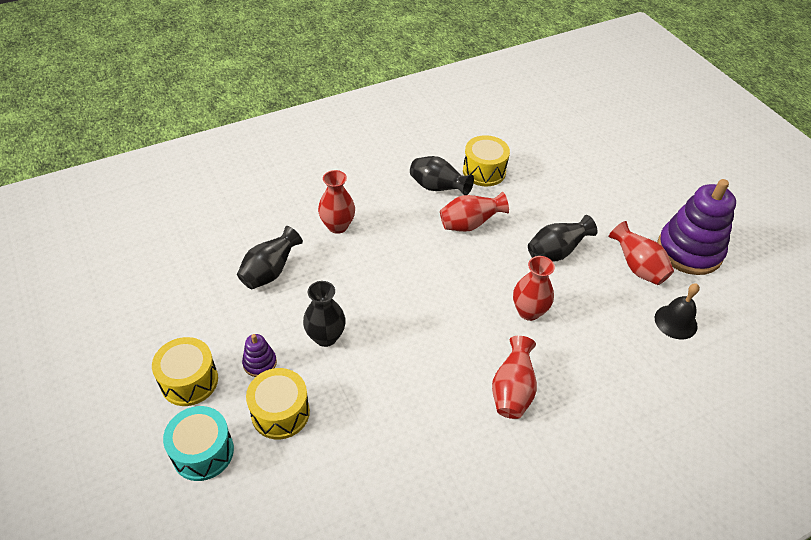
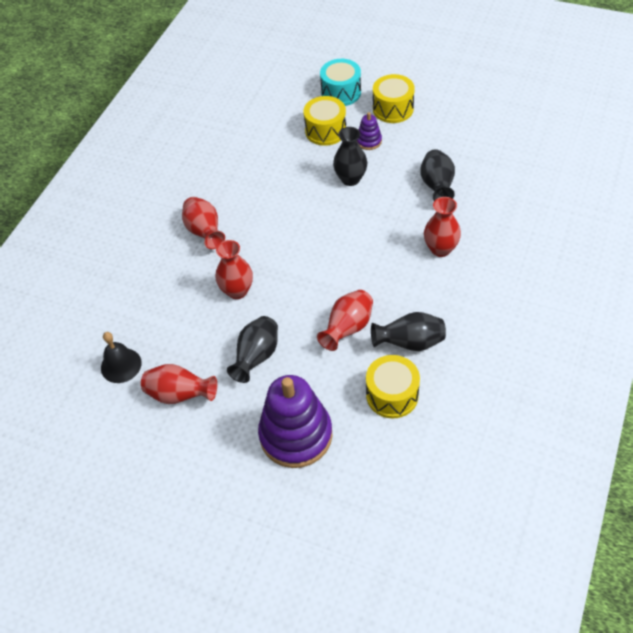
camera: 145 degrees right, 5 degrees up
purple stacking toy [657,179,736,275] -> purple stacking toy moved to [258,375,332,468]

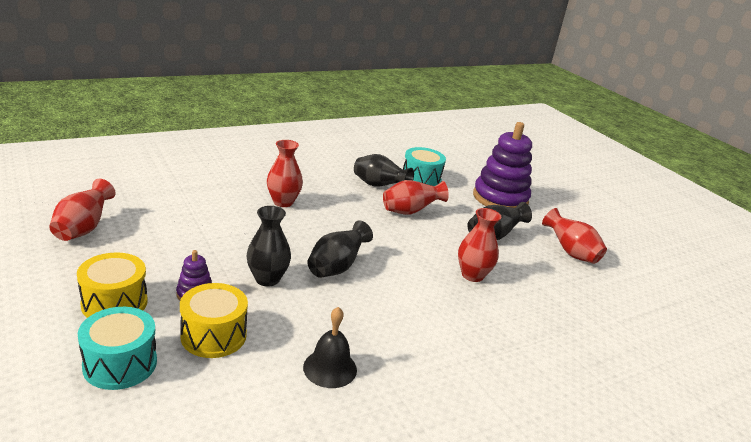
camera: 150 degrees left, 25 degrees down
black bell [101,332,142,383] -> black bell moved to [303,307,357,388]
red vase [182,197,225,249] -> red vase moved to [49,179,116,241]
yellow drum [366,355,420,418] -> turquoise drum [403,147,446,186]
black vase [421,149,455,201] -> black vase moved to [307,221,373,278]

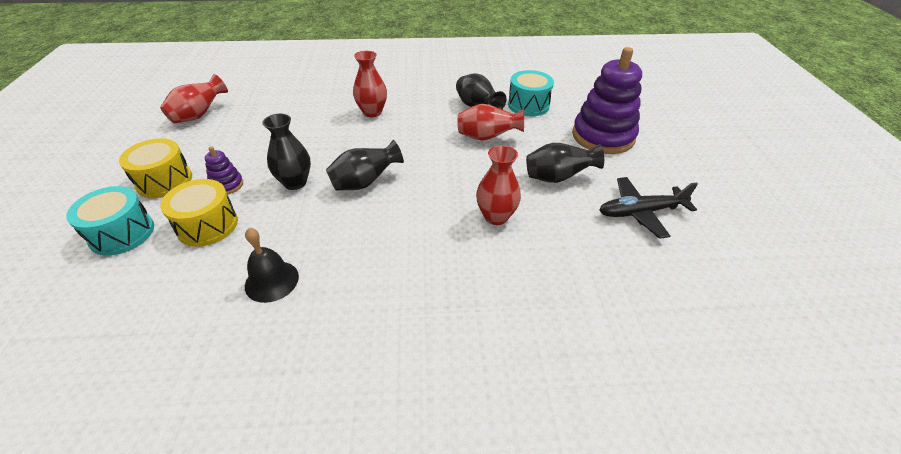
camera: 30 degrees right, 15 degrees up
red vase [542,208,607,264] -> black plane [599,177,698,239]

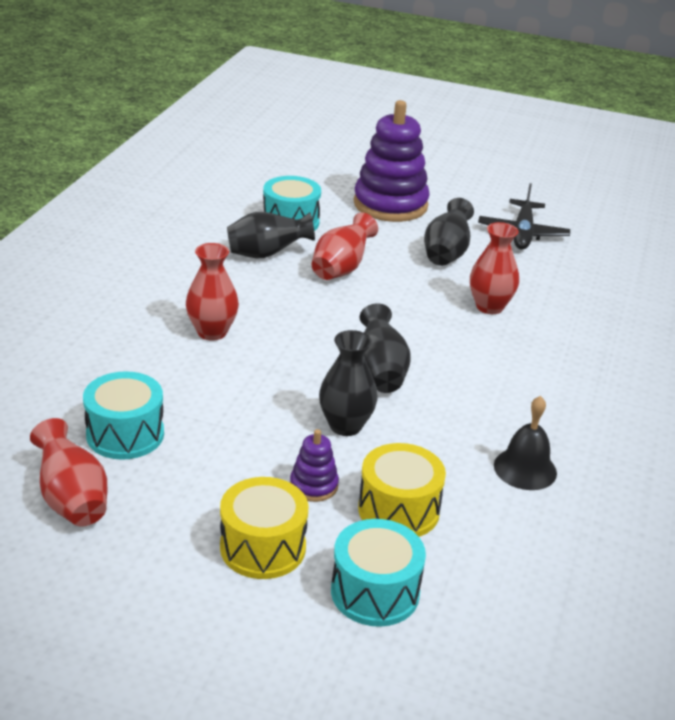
camera: 70 degrees left, 10 degrees down
none -> turquoise drum [83,371,164,460]

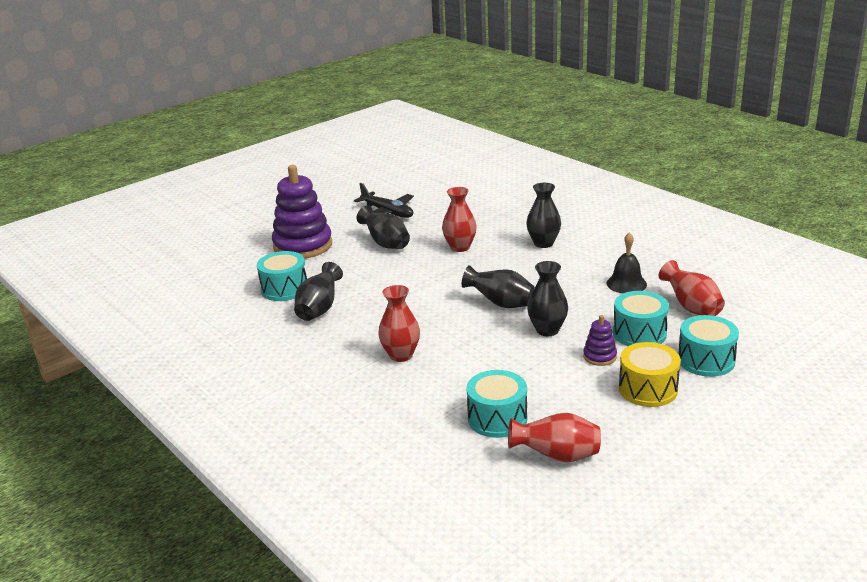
camera: 55 degrees left, 5 degrees down
red vase [312,212,378,280] -> red vase moved to [659,260,725,316]
yellow drum [358,443,446,537] -> turquoise drum [613,291,669,346]
none -> black vase [526,183,561,248]

